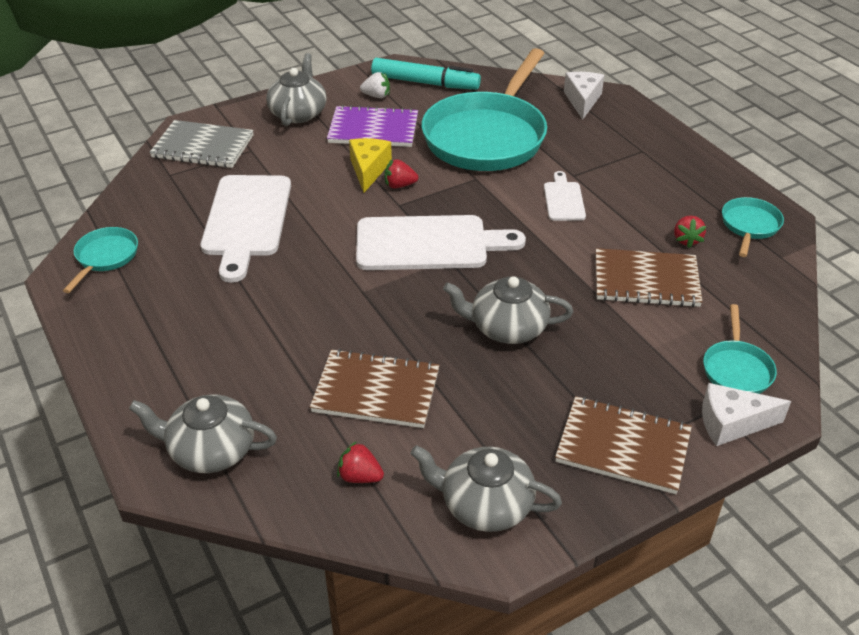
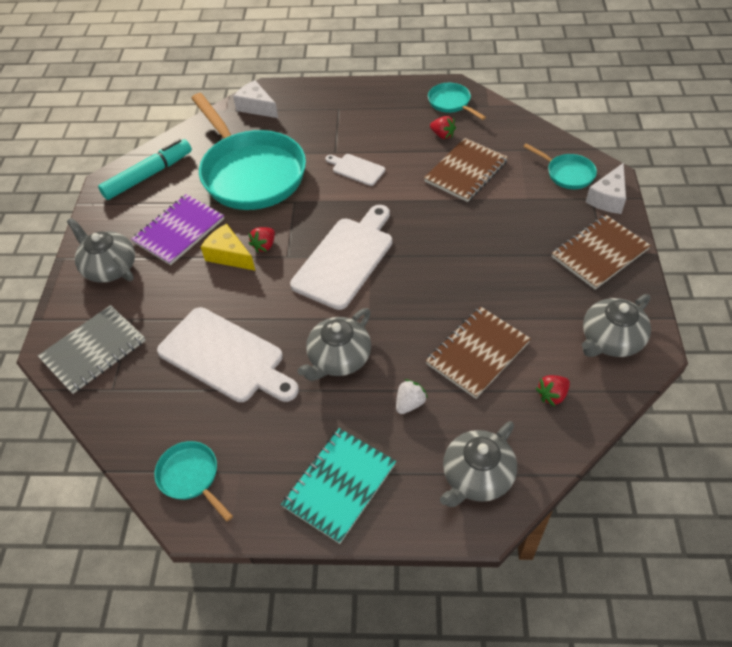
camera: 55 degrees left, 10 degrees up
white strawberry [360,72,390,98] -> white strawberry moved to [396,379,428,414]
grey teapot [443,276,573,344] -> grey teapot moved to [298,308,371,381]
none -> turquoise notebook [281,428,396,544]

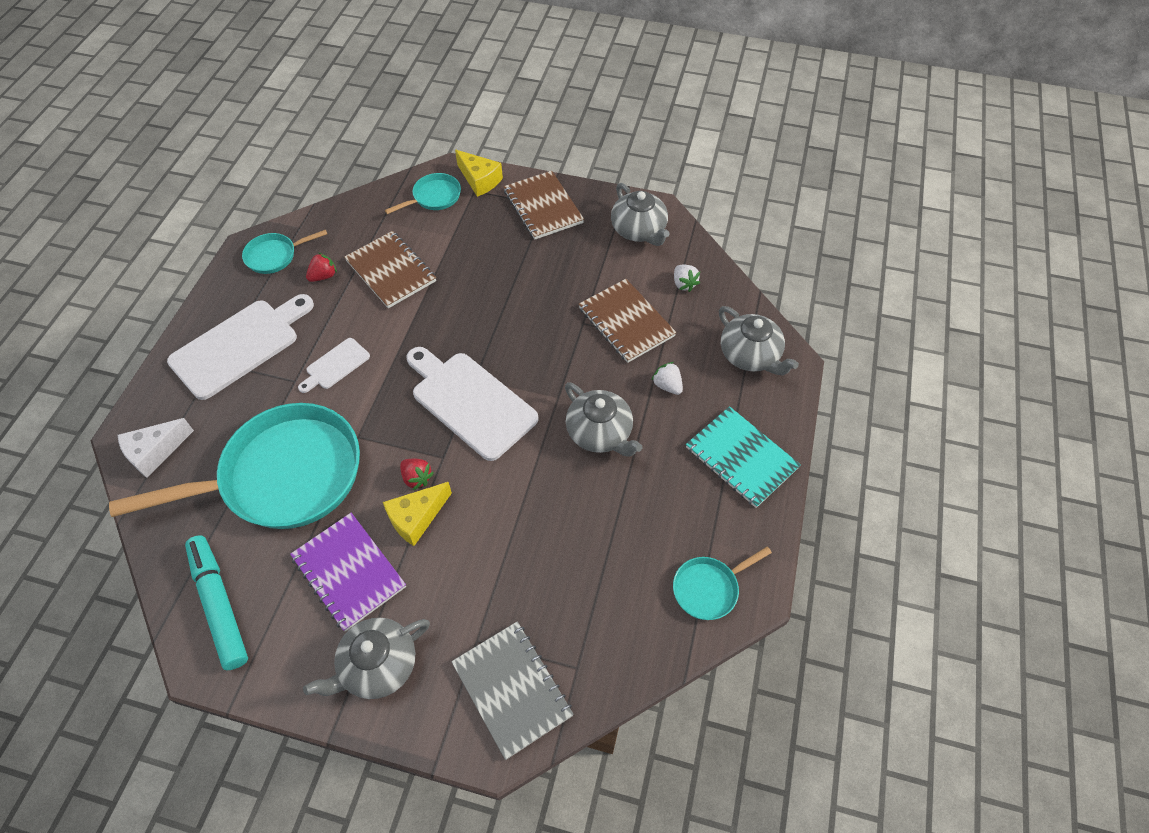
camera: 80 degrees left, 5 degrees up
white cutting board [157,307,299,402] -> white cutting board moved to [167,294,314,400]
red strawberry [536,375,570,406] -> white strawberry [674,265,700,292]
white cheese [586,163,626,214] -> yellow cheese [455,150,503,197]

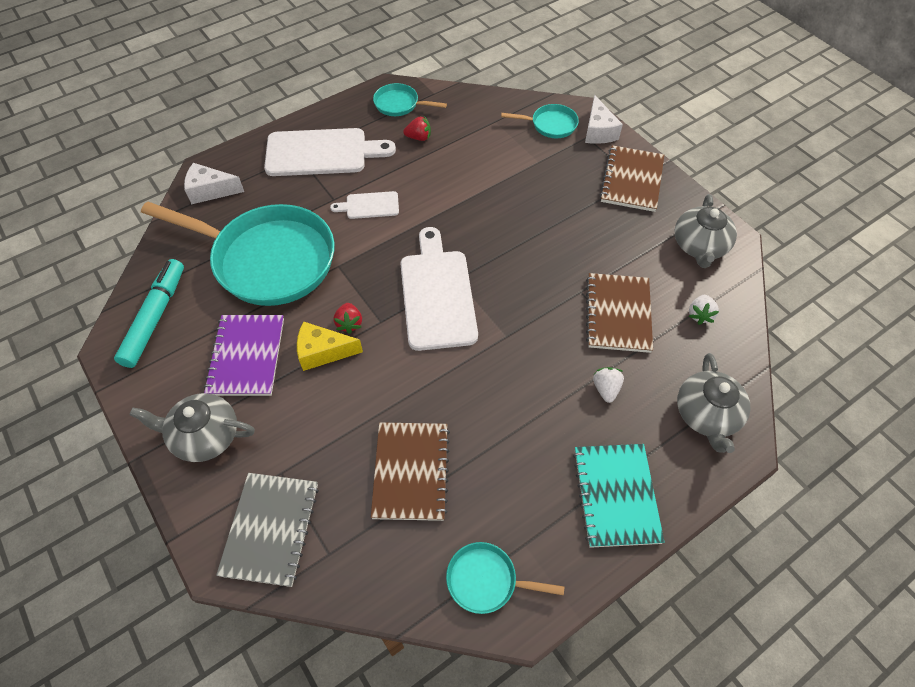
camera: 40 degrees right, 0 degrees up
brown notebook [344,231,436,308] -> brown notebook moved to [371,422,450,521]
yellow cheese [455,150,503,197] -> white cheese [585,95,623,144]
grey teapot [565,382,642,456] -> none

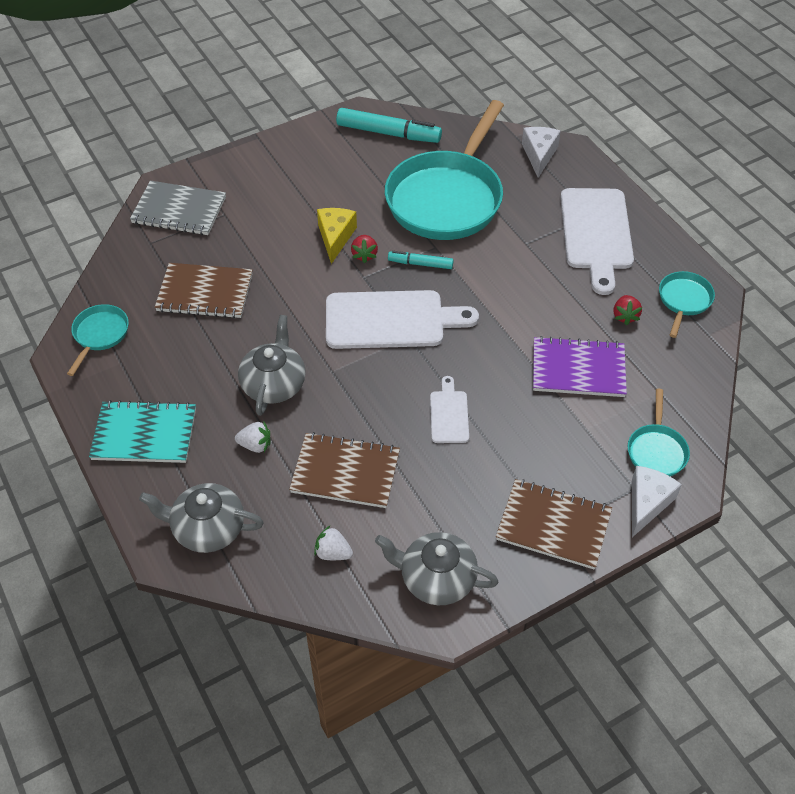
camera: 95 degrees right, 5 degrees down
grey teapot [130,393,255,462] -> grey teapot moved to [238,315,306,416]
purple notebook [204,315,284,396] -> purple notebook moved to [533,336,627,397]
white cutting board [330,191,399,219] -> white cutting board moved to [430,376,469,443]
red strawberry [334,303,362,334] -> red strawberry turned 90 degrees counterclockwise [351,235,378,263]
white cheese [585,95,623,144] -> white cheese turned 120 degrees clockwise [632,466,682,537]
none -> turquoise marker [388,251,454,269]

